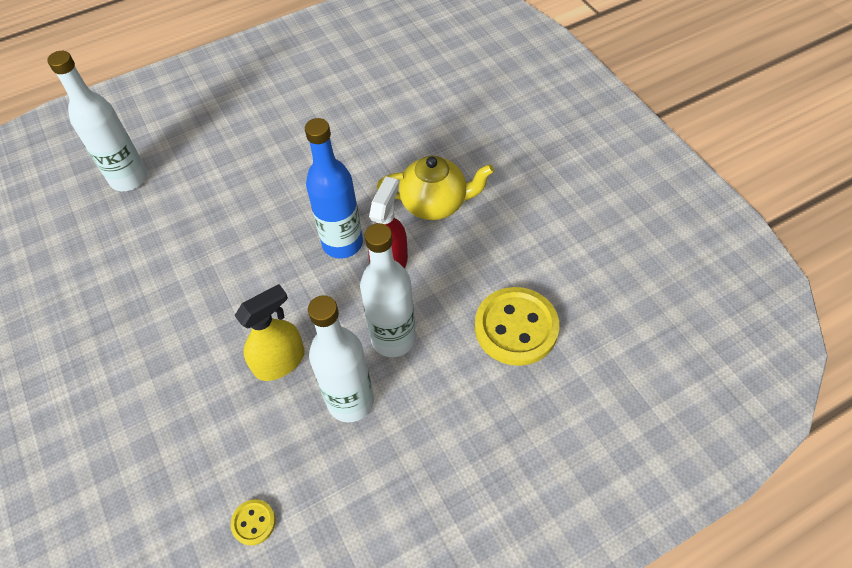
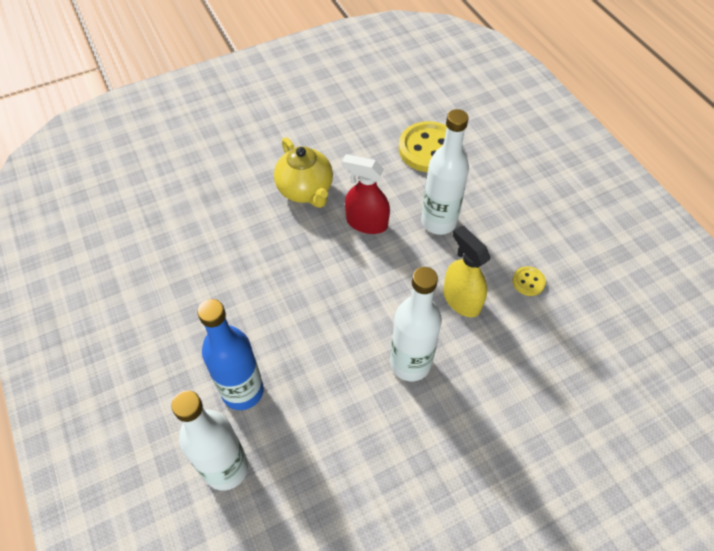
camera: 90 degrees left, 0 degrees up
yellow button [231,499,276,545] -> yellow button moved to [512,266,546,296]
blue bottle [305,118,363,259] -> blue bottle moved to [197,299,264,410]
white bottle [308,295,374,422] -> white bottle moved to [390,267,442,381]
yellow teapot [377,155,494,220] -> yellow teapot turned 150 degrees clockwise [274,137,333,208]

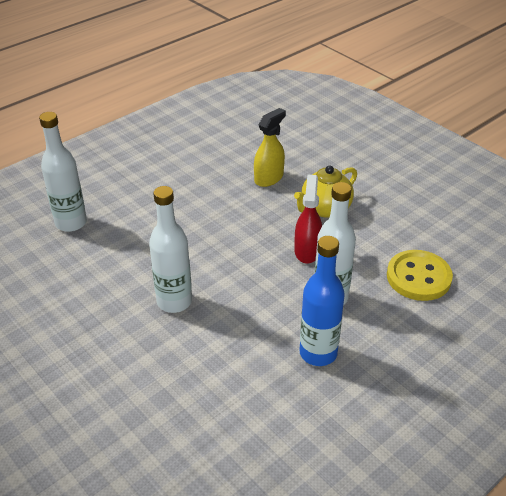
camera: 75 degrees right, 15 degrees down
blue bottle [197,299,264,410] -> blue bottle moved to [299,236,345,366]
yellow spray bottle [443,226,490,317] -> yellow spray bottle moved to [254,108,286,187]
yellow button [512,266,546,296] -> none

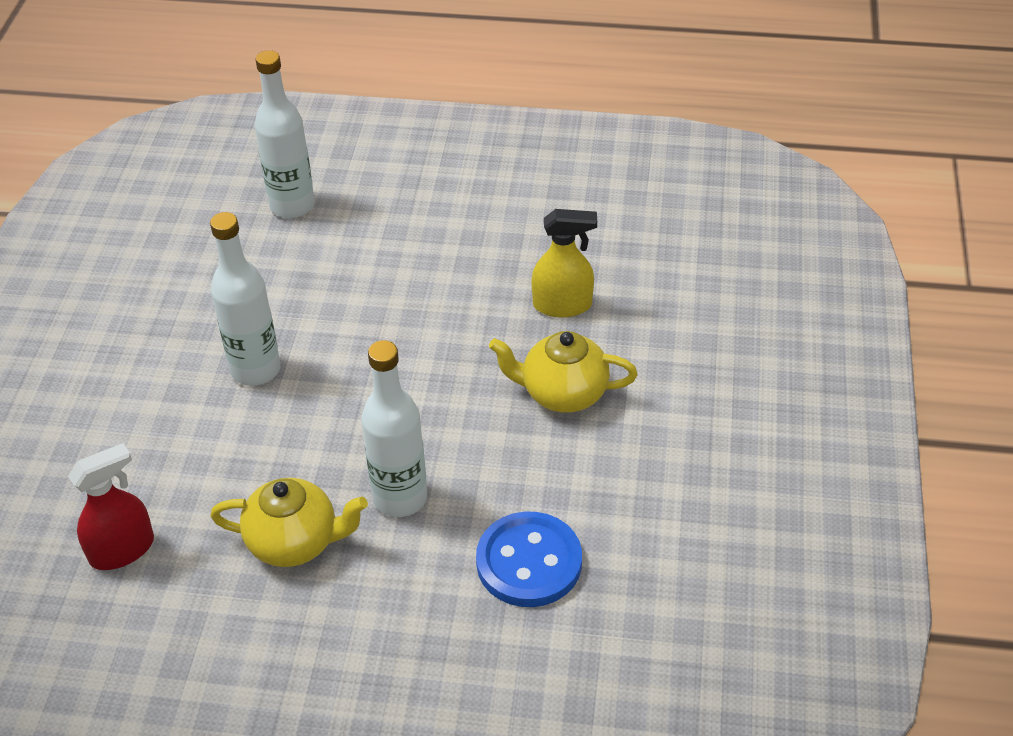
camera: 50 degrees right, 5 degrees up
red spray bottle [294,175,322,264] -> red spray bottle moved to [68,443,154,570]
blue bottle [299,236,345,366] -> yellow teapot [210,478,368,567]
yellow button [387,250,453,301] -> blue button [476,512,582,607]

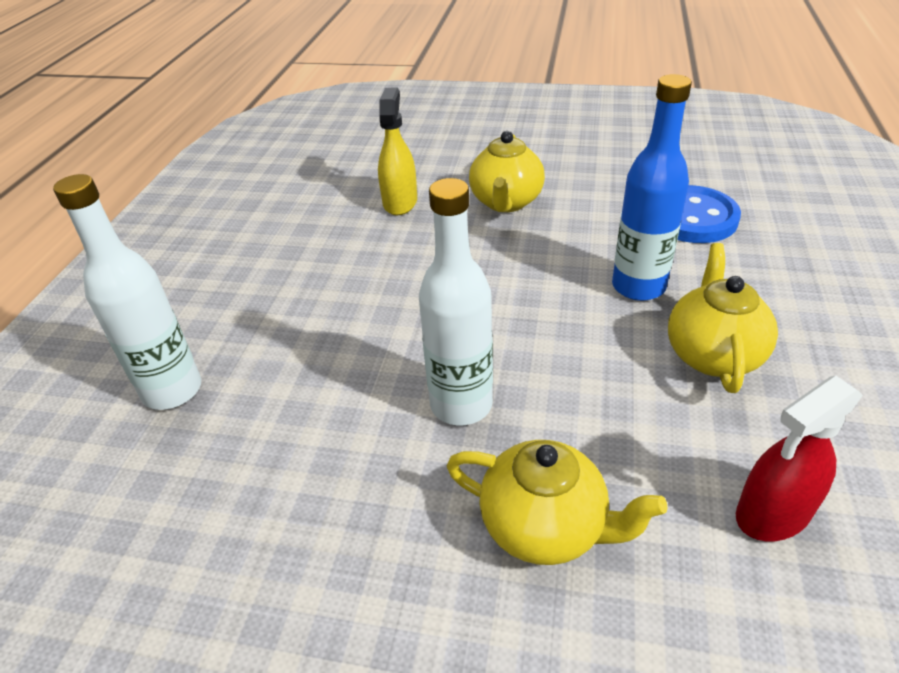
camera: 85 degrees left, 5 degrees down
red spray bottle [68,443,154,570] -> red spray bottle turned 90 degrees counterclockwise [736,376,863,541]
white bottle [361,340,427,517] -> blue bottle [612,74,692,301]
none -> yellow teapot [447,440,668,565]

